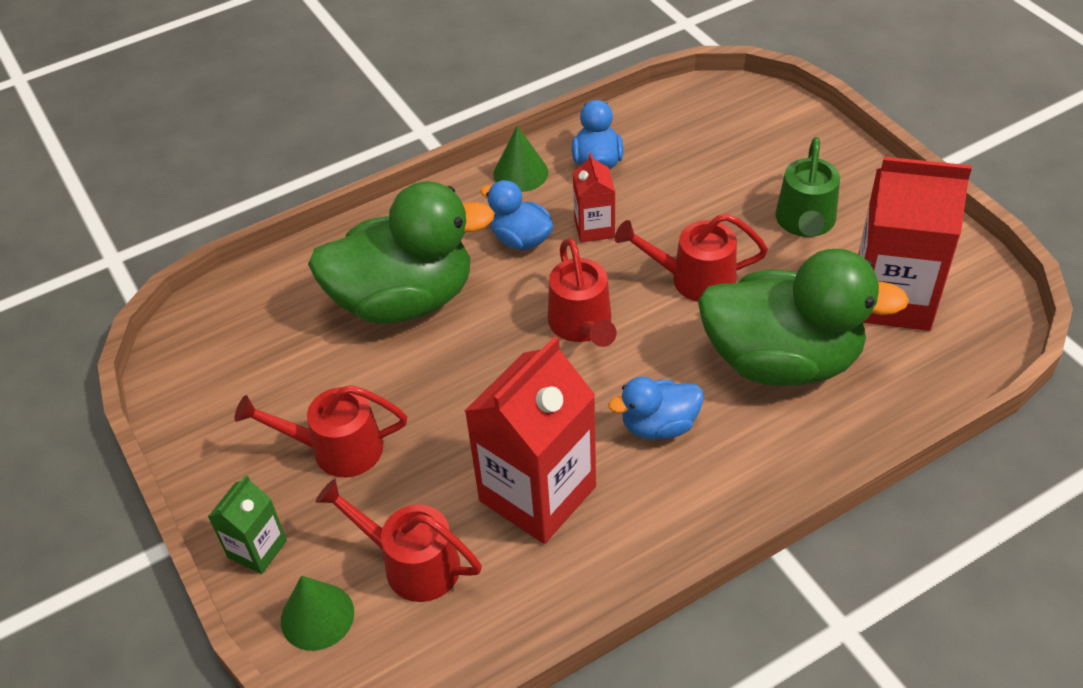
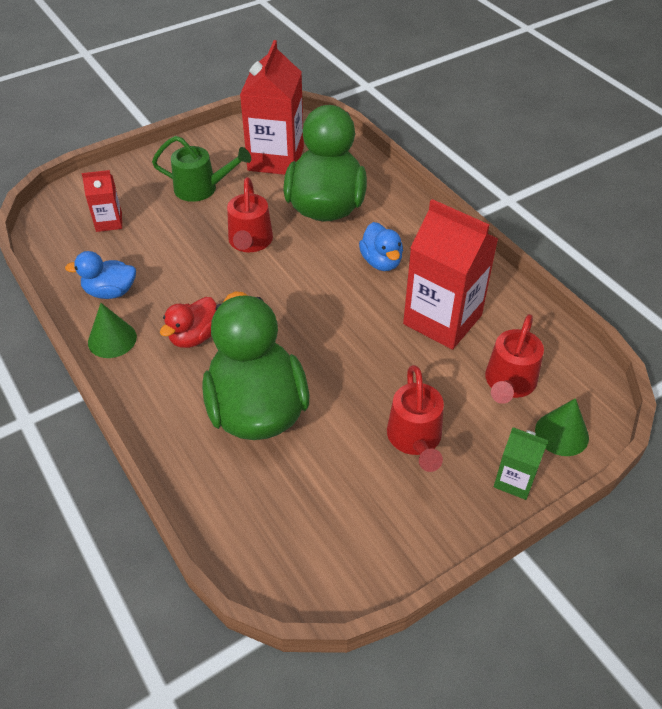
camera: 95 degrees left, 0 degrees up
blue duck [480,180,553,250] -> red duck [160,297,217,348]
red watering can [548,238,617,347] -> none
red carton [573,153,615,242] -> red carton moved to [82,170,122,232]

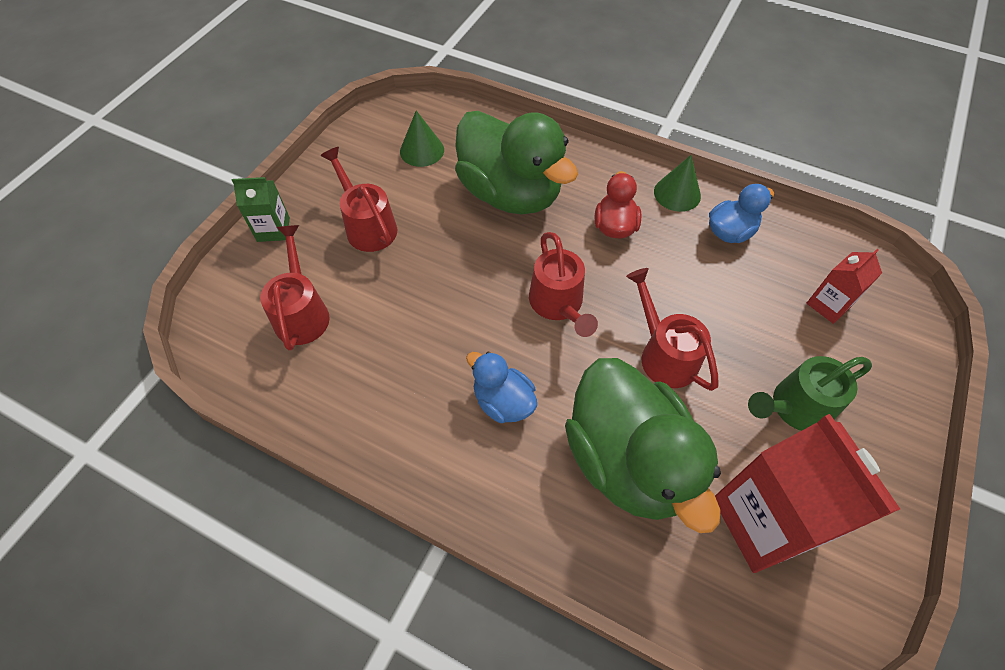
camera: 150 degrees right, 10 degrees up
red carton [403,199,498,350] -> none
green cone [535,398,589,456] -> green cone moved to [400,111,444,167]
none -> red watering can [529,232,598,337]

